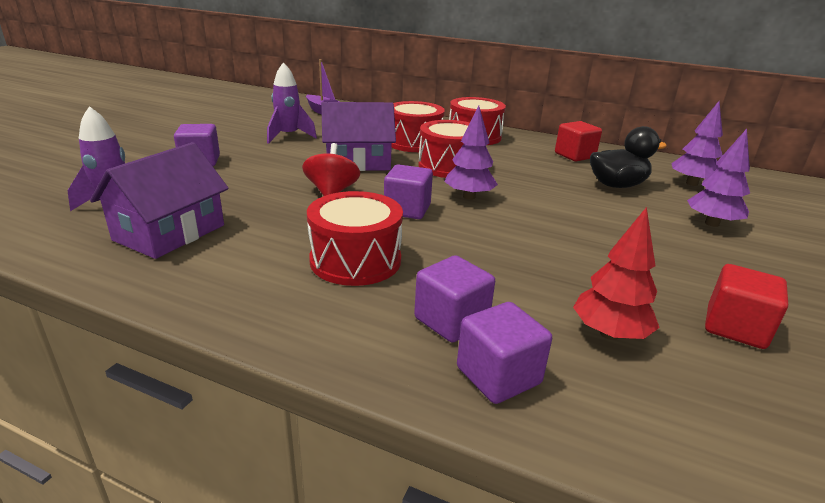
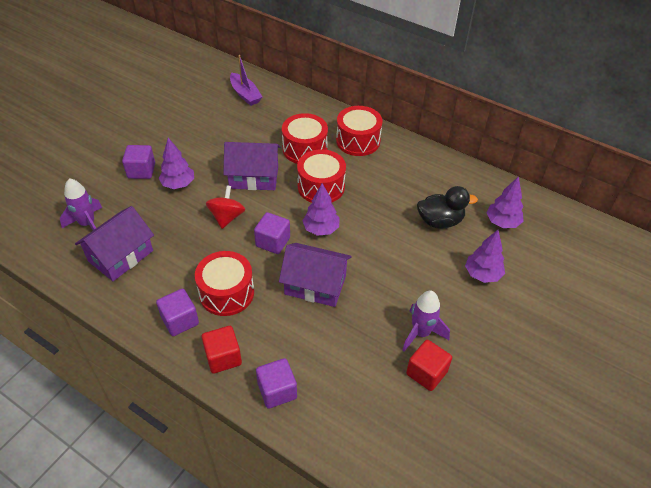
camera: 10 degrees right, 20 degrees up
purple rocket [267,62,317,144] -> purple rocket moved to [402,290,450,352]
purple cube [414,255,495,343] -> purple cube moved to [156,289,199,336]
red cube [555,121,602,161] -> red cube moved to [202,326,242,373]
red tree [573,207,660,340] -> none
none -> purple tree [159,138,194,189]
none -> purple house [279,243,351,307]

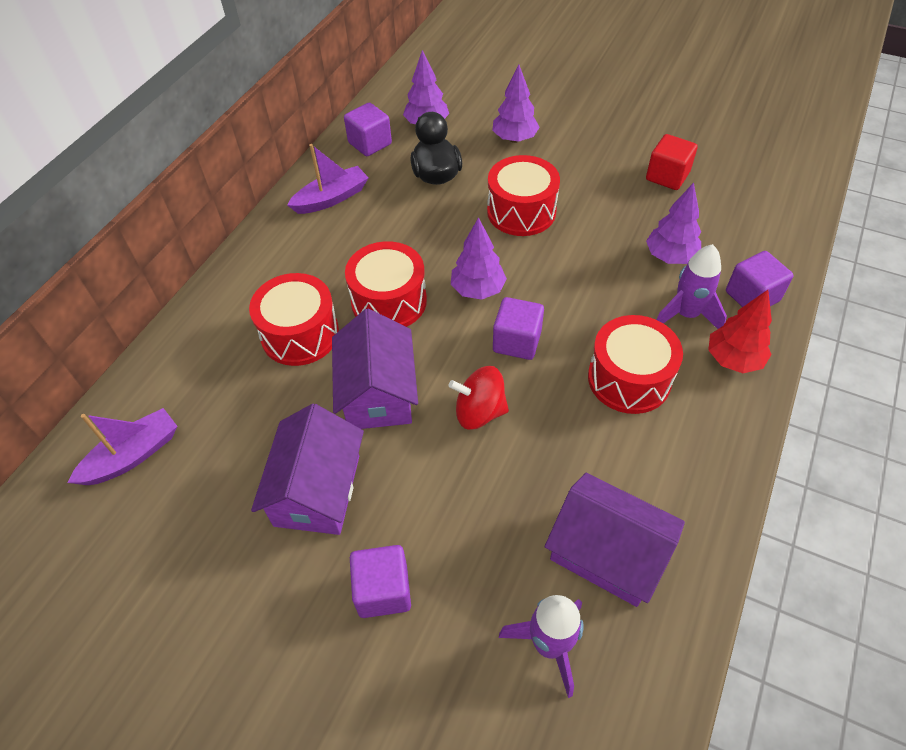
camera: 95 degrees left, 5 degrees up
purple cube [156,289,199,336] -> purple cube moved to [344,102,392,156]
purple tree [159,138,194,189] -> purple tree moved to [646,183,701,264]
red cube [202,326,242,373] -> red tree [708,290,772,373]
purple house [279,243,351,307] -> purple house moved to [251,404,364,535]
red drum [336,106,382,156] -> red drum moved to [487,155,560,236]
purple rocket [402,290,450,352] -> purple rocket moved to [656,244,727,329]
none -> purple boat [287,144,369,214]

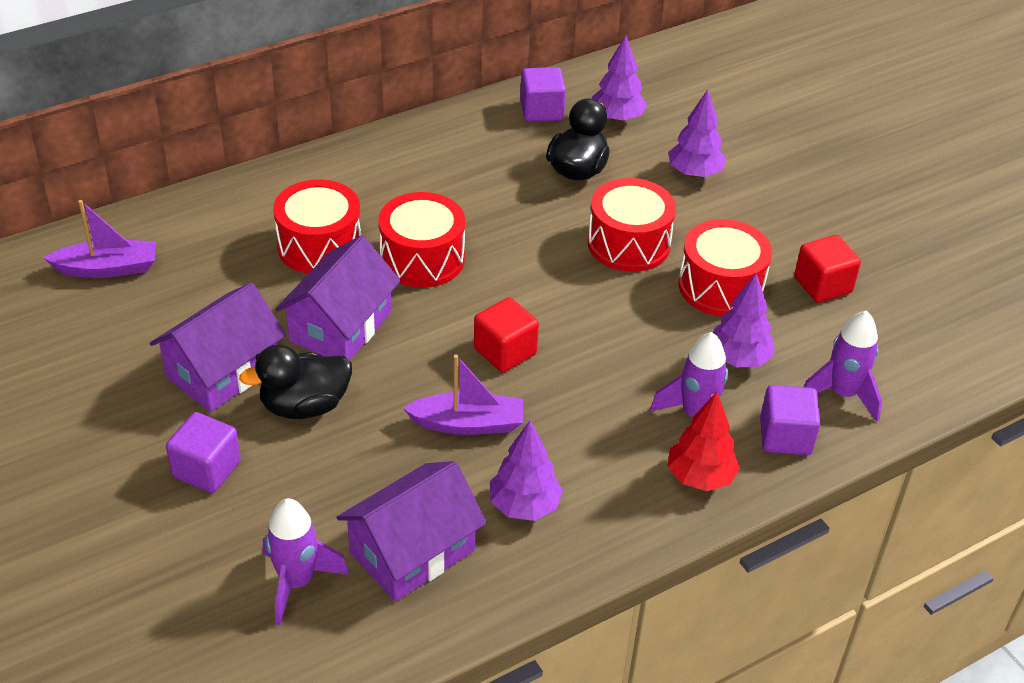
camera: 30 degrees right, 10 degrees down
purple boat [287,144,369,214] -> purple boat moved to [403,354,523,435]
red spinning top [449,366,509,430] -> none
purple tree [451,217,507,300] -> purple tree moved to [490,420,563,521]
purple cube [493,297,544,360] -> red cube [474,297,539,372]
purple house [545,473,685,607] -> purple house turned 75 degrees clockwise [336,461,487,601]
red drum [588,315,683,414] -> red drum moved to [679,219,772,316]
none -> black duck [239,345,352,419]
none -> purple rocket [804,311,882,422]

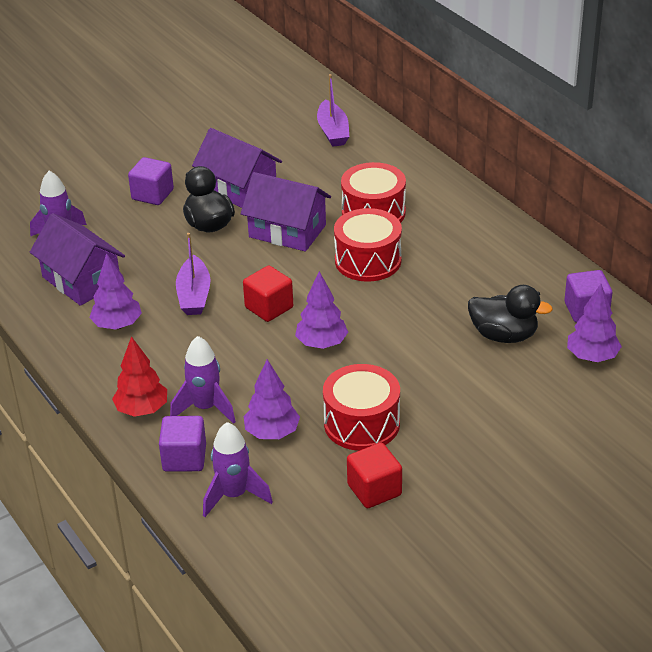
camera: 90 degrees right, 5 degrees down
red drum [587,178,676,272] -> none
purple tree [668,89,727,178] -> purple tree moved to [295,271,348,349]

